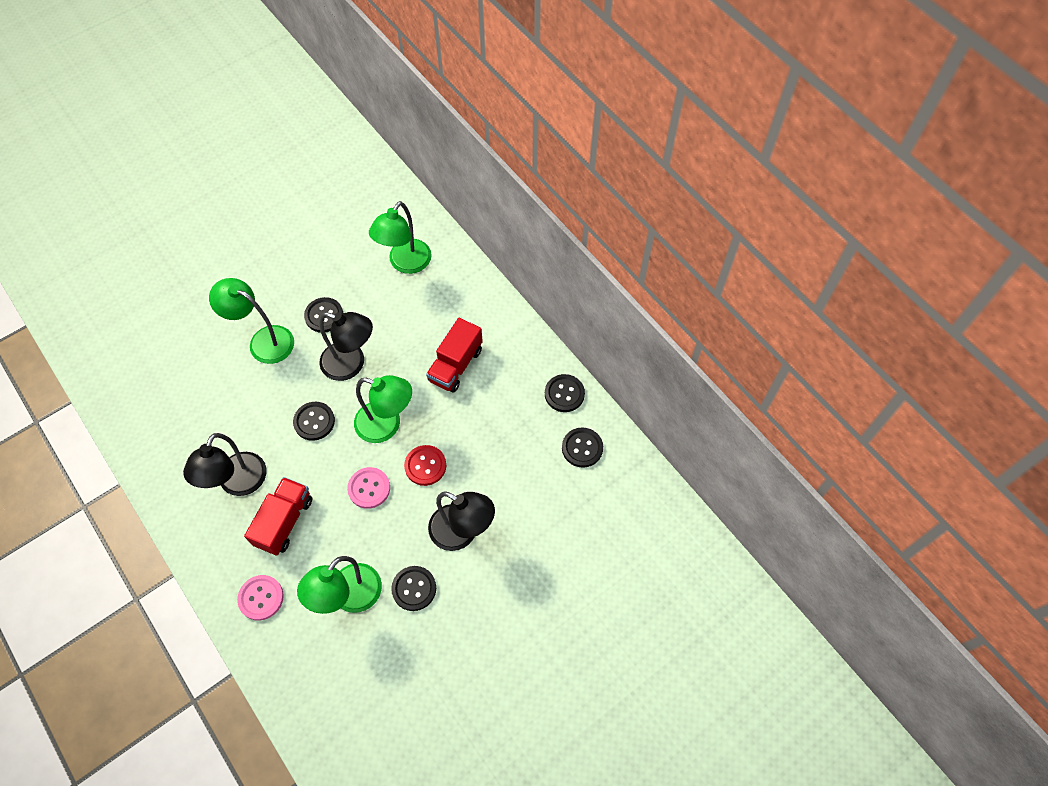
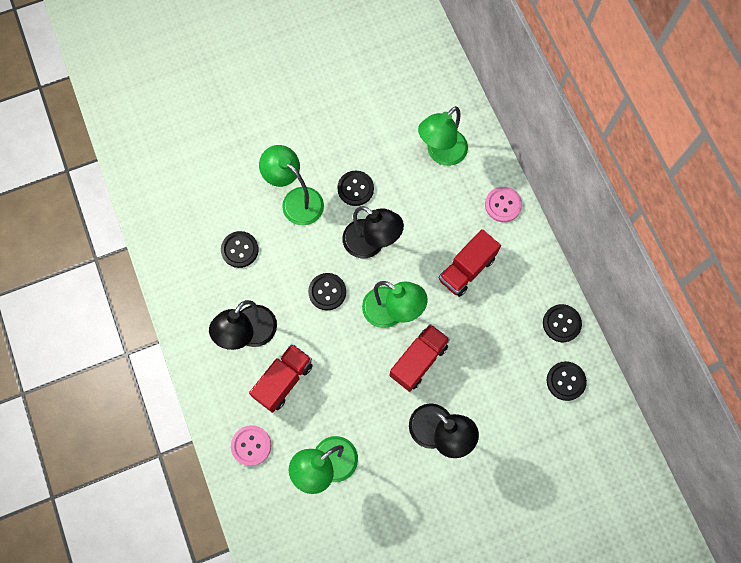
camera: 15 degrees right, 10 degrees up
pink button [347,467,390,509] -> pink button moved to [485,187,522,222]
black button [391,566,436,611] -> black button moved to [221,231,259,268]
red button [404,445,446,486] -> red truck [390,324,450,392]

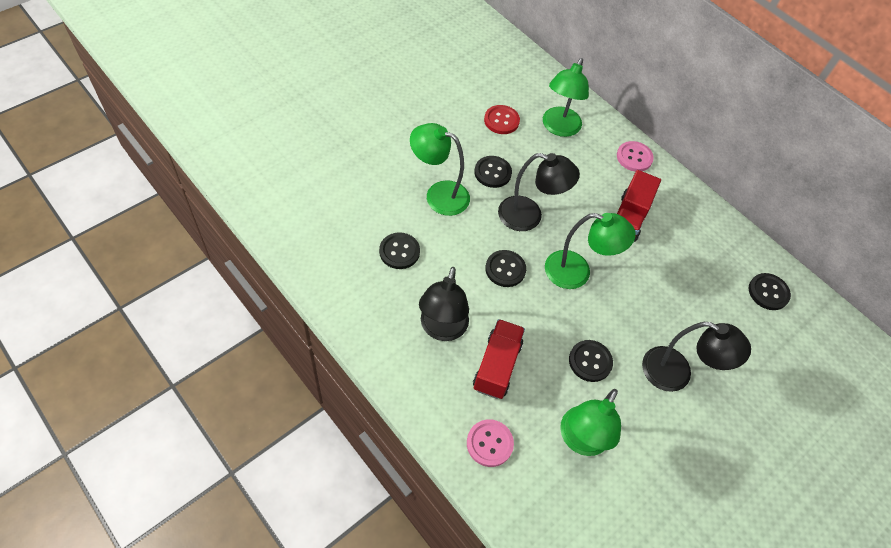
camera: 25 degrees left, 15 degrees down
red truck [390,324,450,392] -> none
black button [543,304,582,342] -> black button moved to [569,340,613,382]
none -> red button [484,105,520,134]

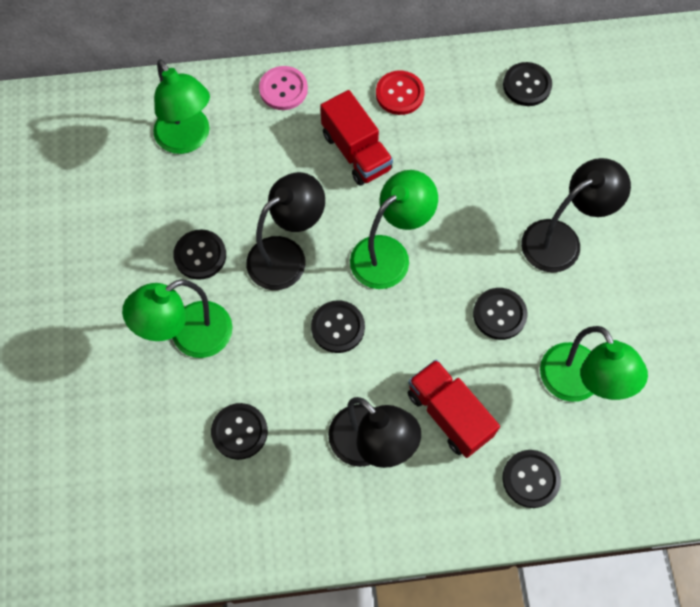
camera: 50 degrees left, 10 degrees up
pink button [467,419,514,467] -> black button [502,450,561,508]
red button [484,105,520,134] -> red button moved to [376,71,424,115]

